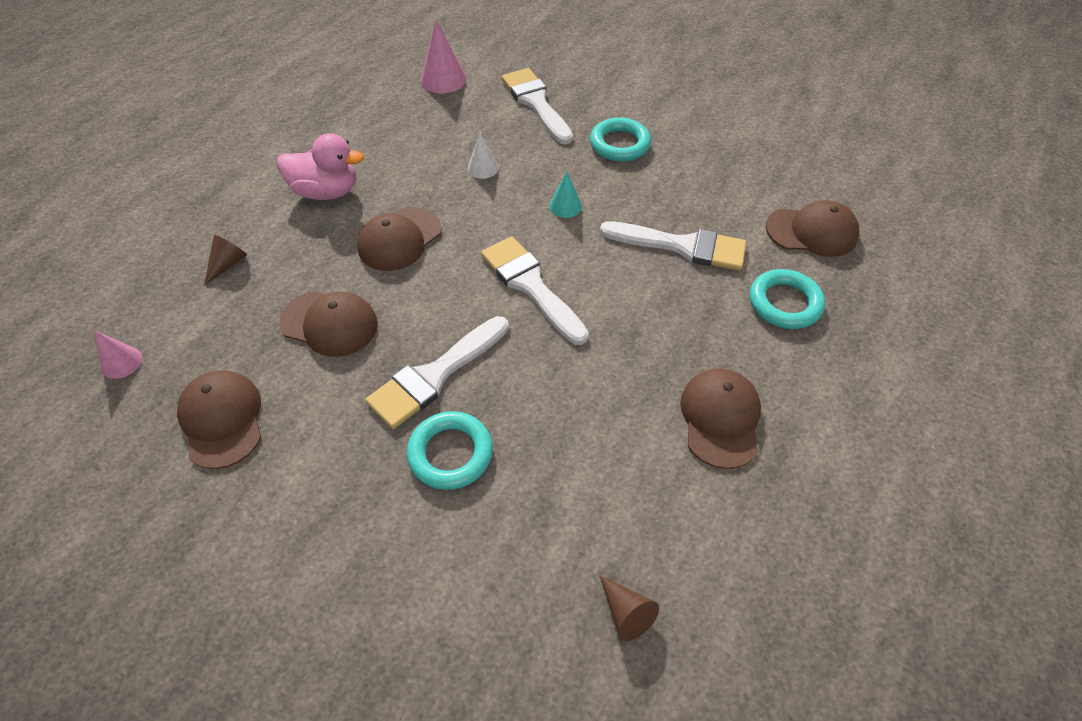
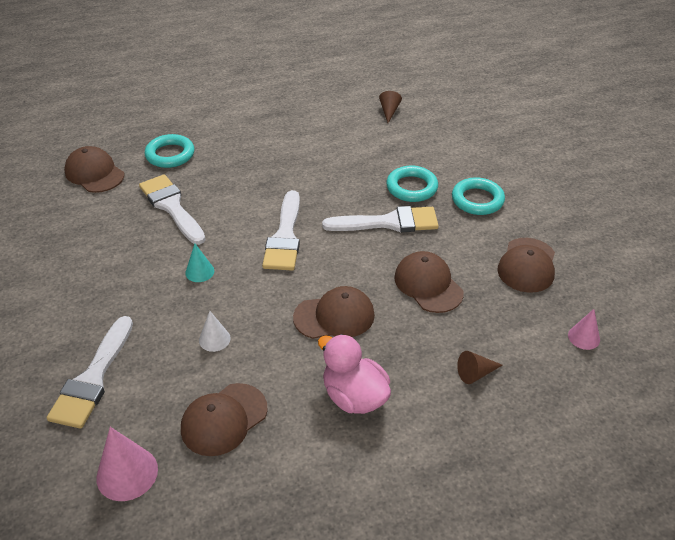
camera: 140 degrees left, 10 degrees down
turquoise ring [590,117,651,162] -> turquoise ring moved to [452,177,505,215]
brown cap [680,369,761,469] -> brown cap moved to [181,383,267,456]

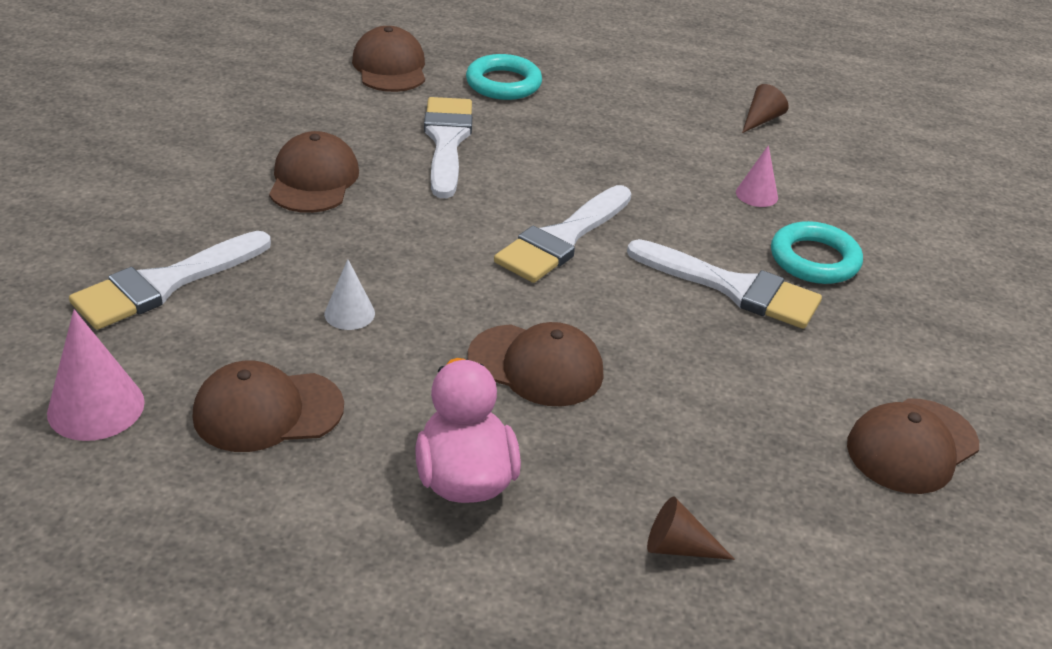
camera: 30 degrees right, 5 degrees down
turquoise cone [185,244,214,282] -> none
brown cone [379,91,402,123] -> brown cone moved to [742,84,788,133]
brown cap [394,251,464,313] -> brown cap moved to [269,131,359,213]
turquoise ring [452,177,505,215] -> none
pink cone [568,309,600,350] -> pink cone moved to [736,145,778,207]

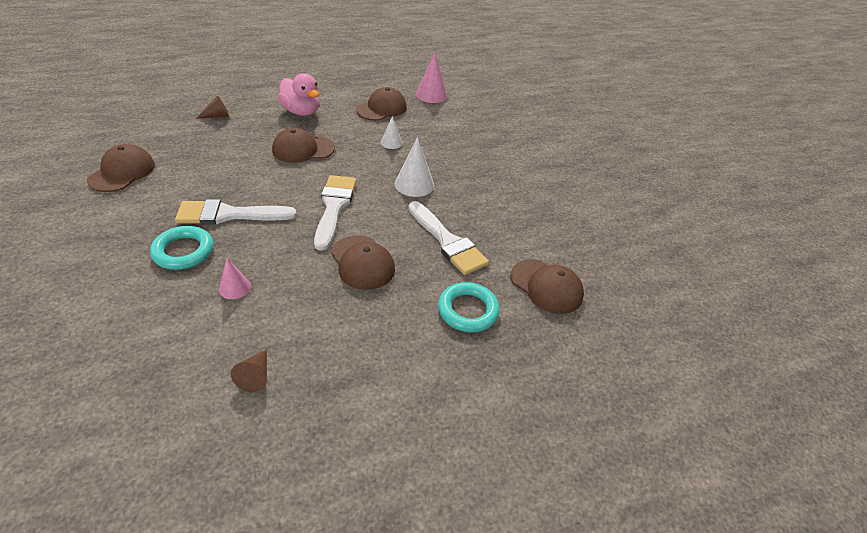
camera: 145 degrees right, 5 degrees up
white brush [69,231,271,330] -> none
brown cap [269,131,359,213] -> brown cap moved to [331,235,395,290]
none -> white cone [394,137,434,197]

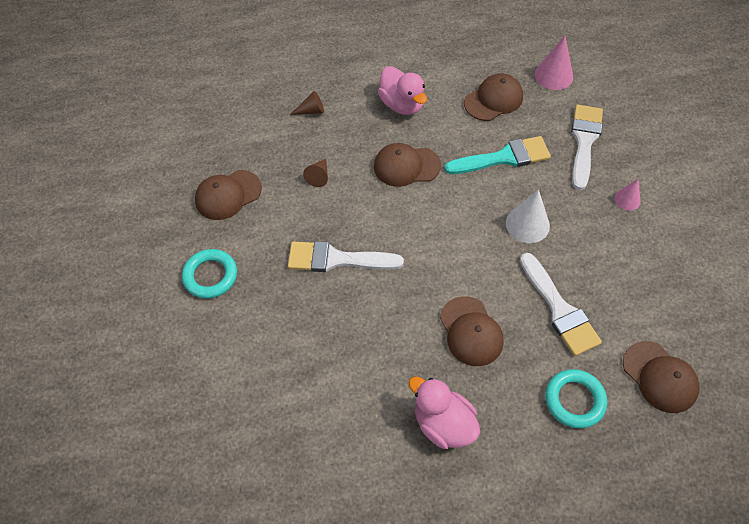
camera: 15 degrees right, 15 degrees up
brown cap [87,144,155,192] -> brown cap turned 150 degrees counterclockwise [195,170,262,220]
turquoise ring [150,226,213,270] -> turquoise ring moved to [182,249,237,299]
pink cone [219,258,251,299] -> pink cone moved to [614,179,641,211]
brown cone [231,349,267,392] -> brown cone moved to [303,159,328,187]
white brush [314,175,356,251] -> white brush moved to [571,104,603,190]
white cone [381,116,403,149] -> turquoise brush [445,136,551,174]
none -> pink duck [409,377,480,449]

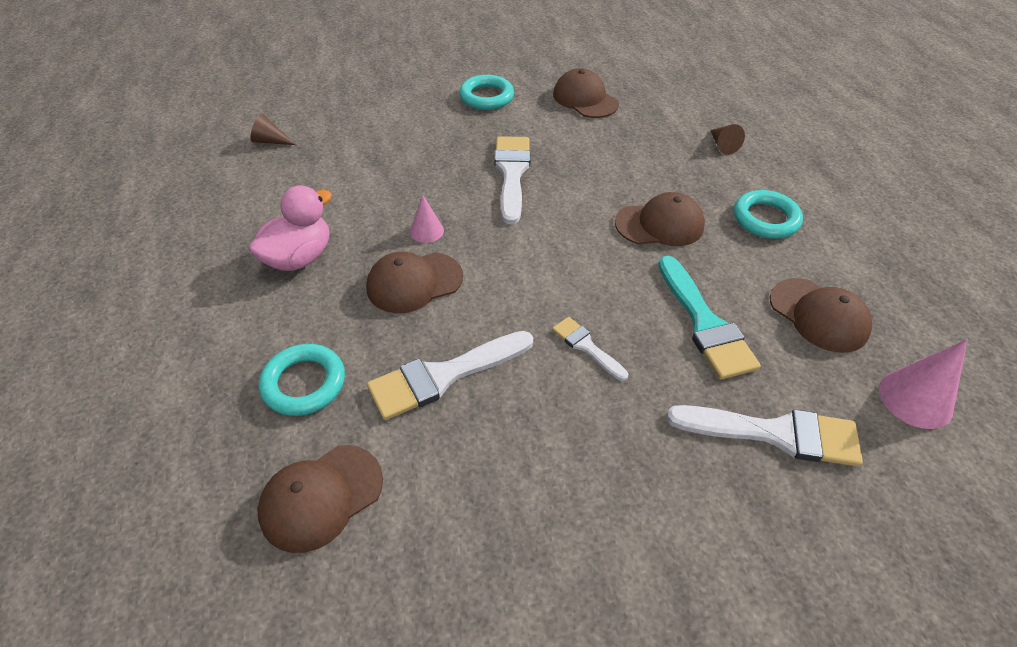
camera: 85 degrees right, 10 degrees down
brown cone [303,159,328,187] -> brown cone moved to [250,114,296,145]
brown cap [374,143,441,187] -> brown cap turned 90 degrees clockwise [615,192,705,246]
pink duck [378,66,427,115] -> turquoise ring [734,190,803,239]
white cone [506,189,550,243] -> white brush [552,317,628,381]
pink cone [614,179,641,211] -> pink cone moved to [410,195,444,243]

